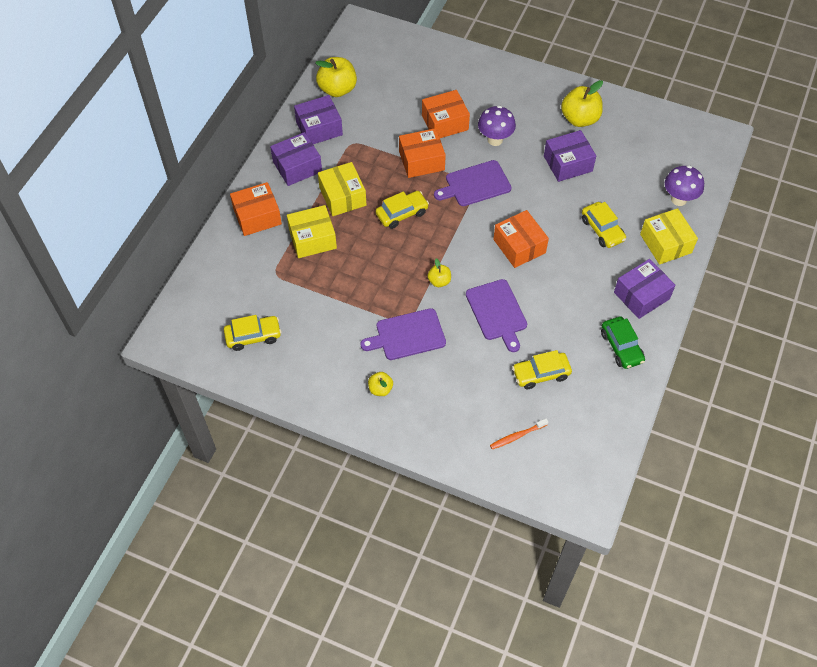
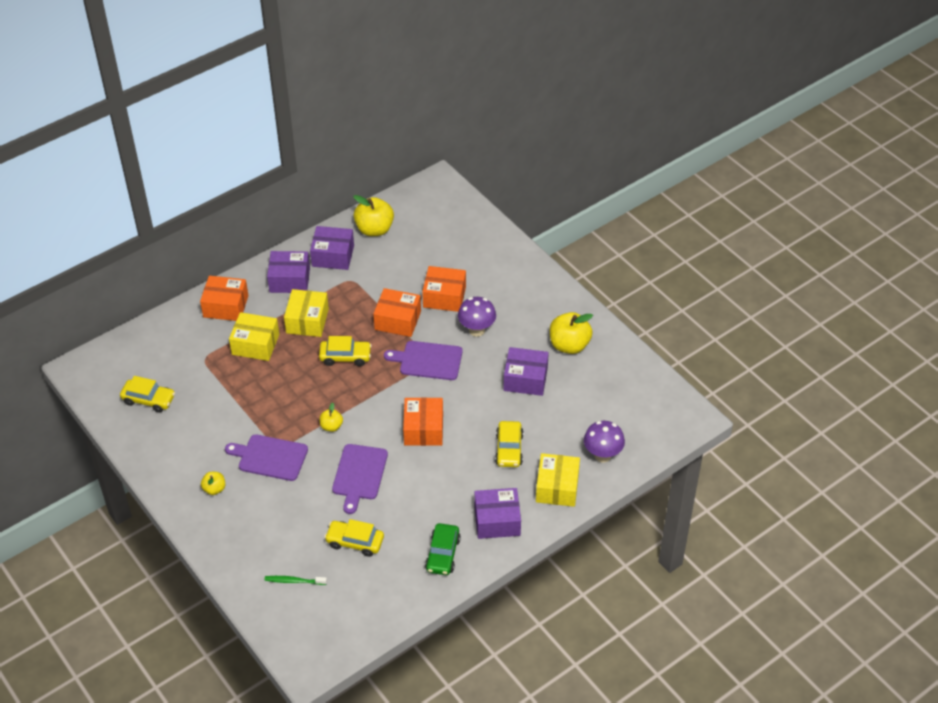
camera: 30 degrees right, 10 degrees down
orange toothbrush [490,419,548,449] -> green toothbrush [264,576,327,585]

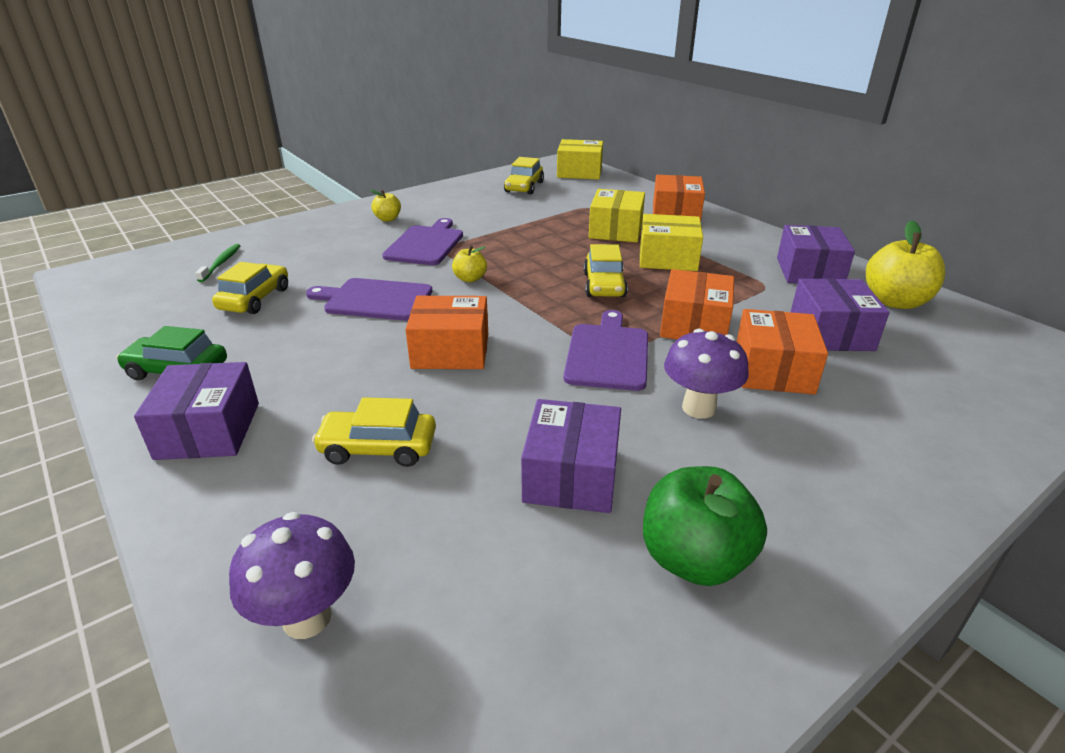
camera: 90 degrees right, 15 degrees down
purple box [267,251,310,293] -> purple box moved to [791,278,889,351]
yellow box [536,453,580,507] -> yellow box moved to [557,139,603,180]
yellow apple [550,312,593,354] -> green apple [643,466,767,586]

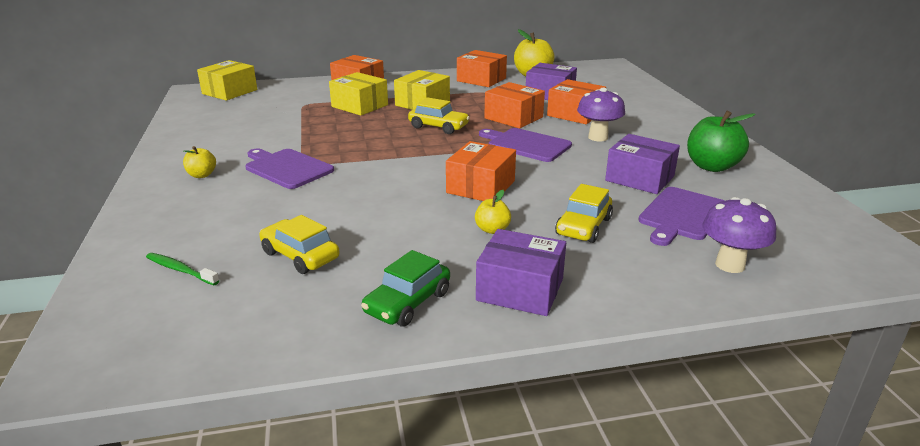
camera: 65 degrees left, 5 degrees down
purple cutting board [306,278,432,321] -> purple cutting board moved to [638,187,725,246]
yellow apple [452,245,487,282] -> yellow apple moved to [475,190,511,234]
yellow car [504,157,544,195] -> none
purple box [777,225,855,284] -> orange box [457,50,507,87]

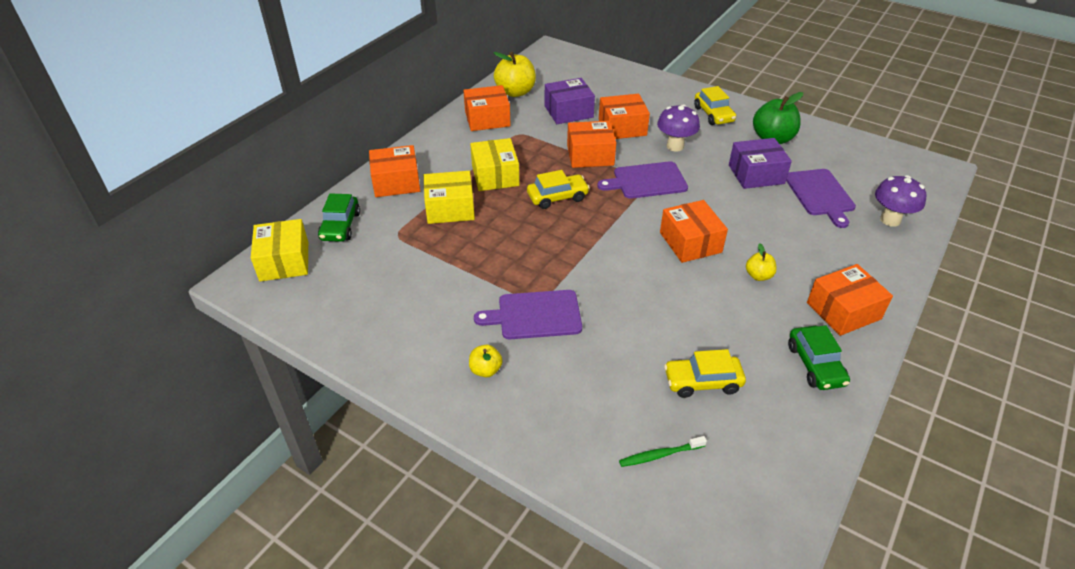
camera: 45 degrees left, 15 degrees up
purple box [476,229,566,316] -> orange box [807,264,893,336]
yellow car [555,184,613,243] -> yellow car moved to [694,86,736,125]
none -> green car [318,193,360,242]

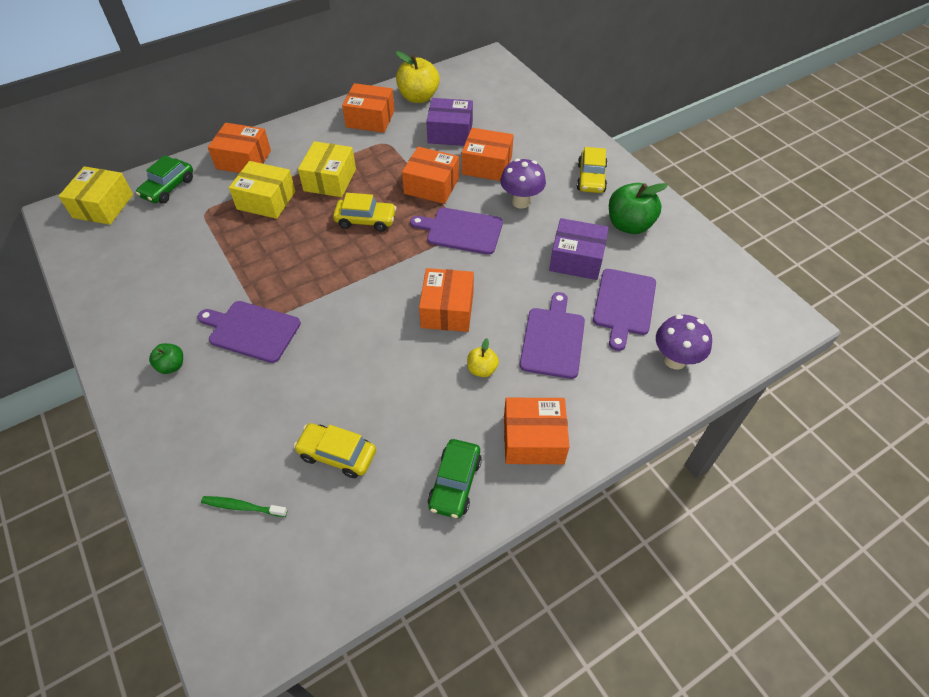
camera: 25 degrees right, 10 degrees up
yellow apple [469,344,503,377] -> green apple [149,343,183,374]
none -> purple cutting board [520,292,585,379]

